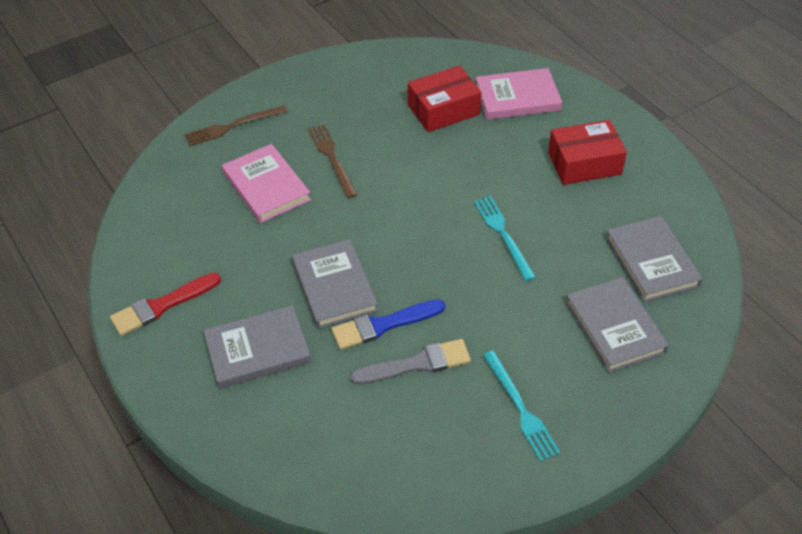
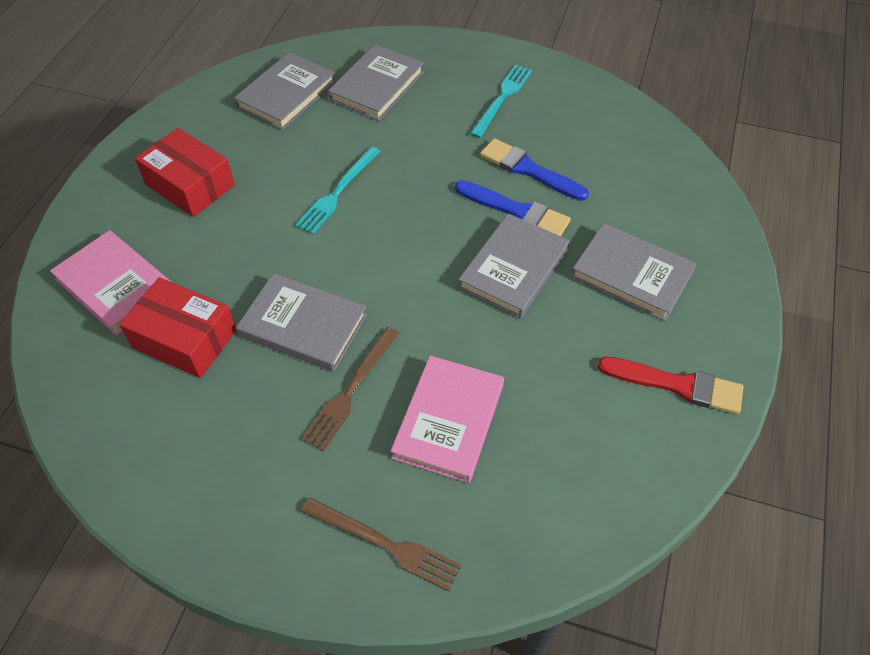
camera: 130 degrees left, 5 degrees up
grey brush [350,339,471,385] -> blue brush [480,138,589,201]
none -> grey book [236,273,367,372]

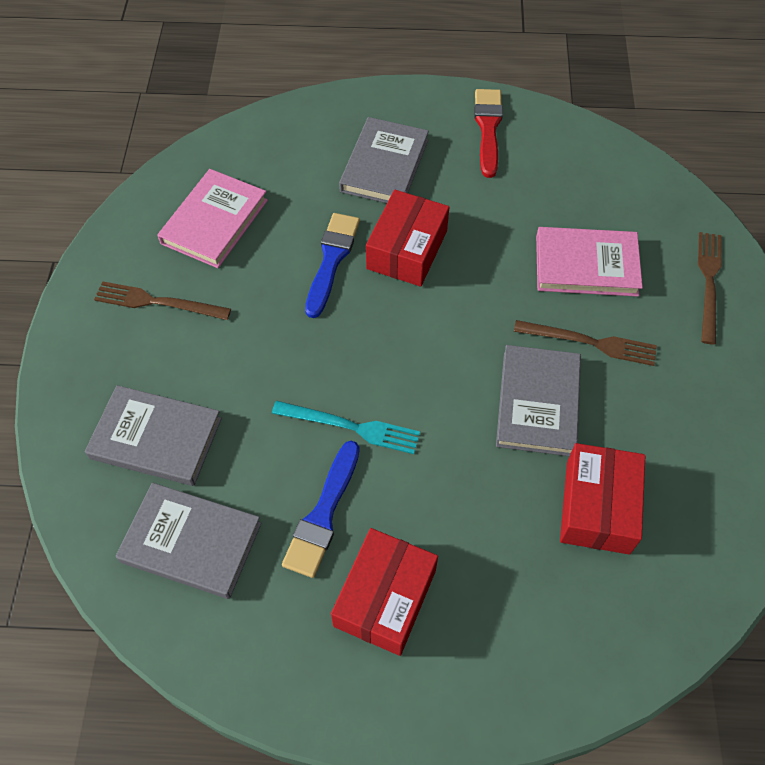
camera: 105 degrees left, 5 degrees up
pink book [50,230,171,336] -> pink book moved to [157,169,268,268]
grey book [458,213,569,319] -> red box [366,190,449,287]
turquoise fork [470,65,532,138] -> brown fork [94,281,231,320]
blue brush [480,138,589,201] -> blue brush moved to [282,441,360,578]

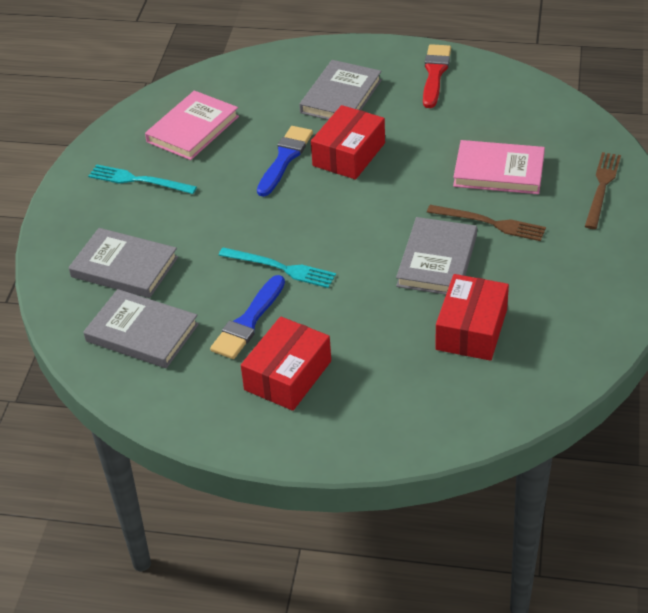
camera: 10 degrees right, 15 degrees down
brown fork [94,281,231,320] -> turquoise fork [88,164,197,194]

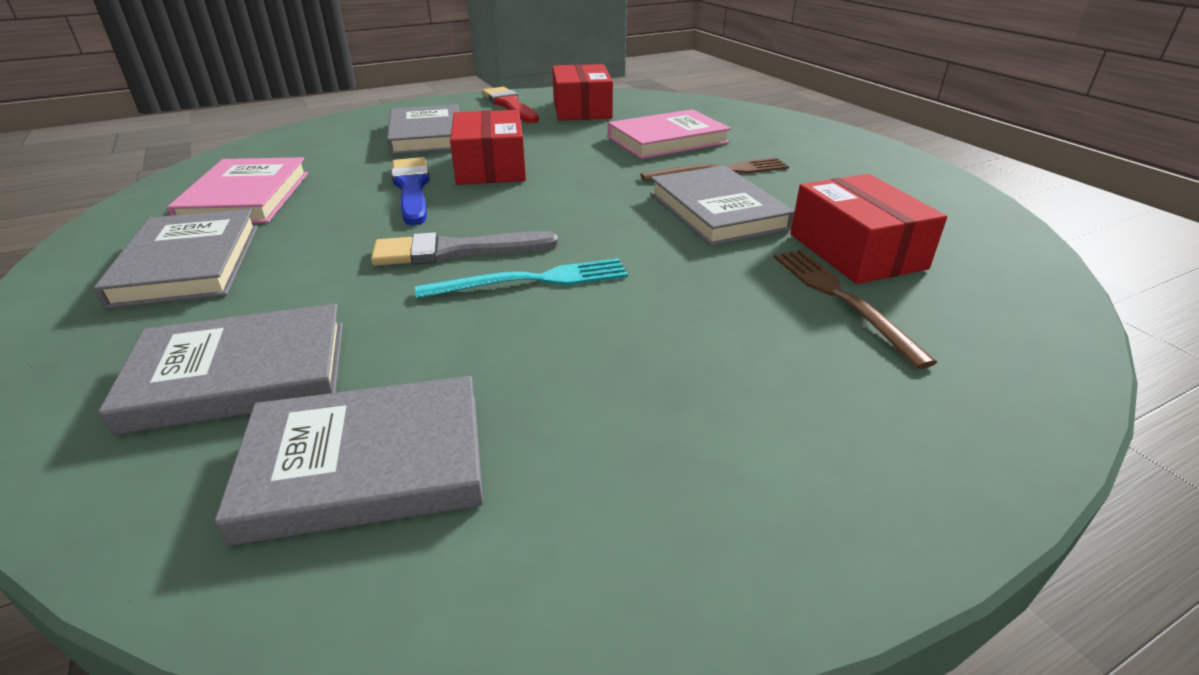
camera: 40 degrees left, 10 degrees down
turquoise fork [88,164,197,194] -> grey book [94,209,258,309]
blue brush [210,275,285,359] -> none
red box [241,316,331,411] -> red box moved to [552,64,613,121]
brown fork [585,152,621,229] -> brown fork moved to [774,250,937,369]
none -> grey brush [371,231,558,266]

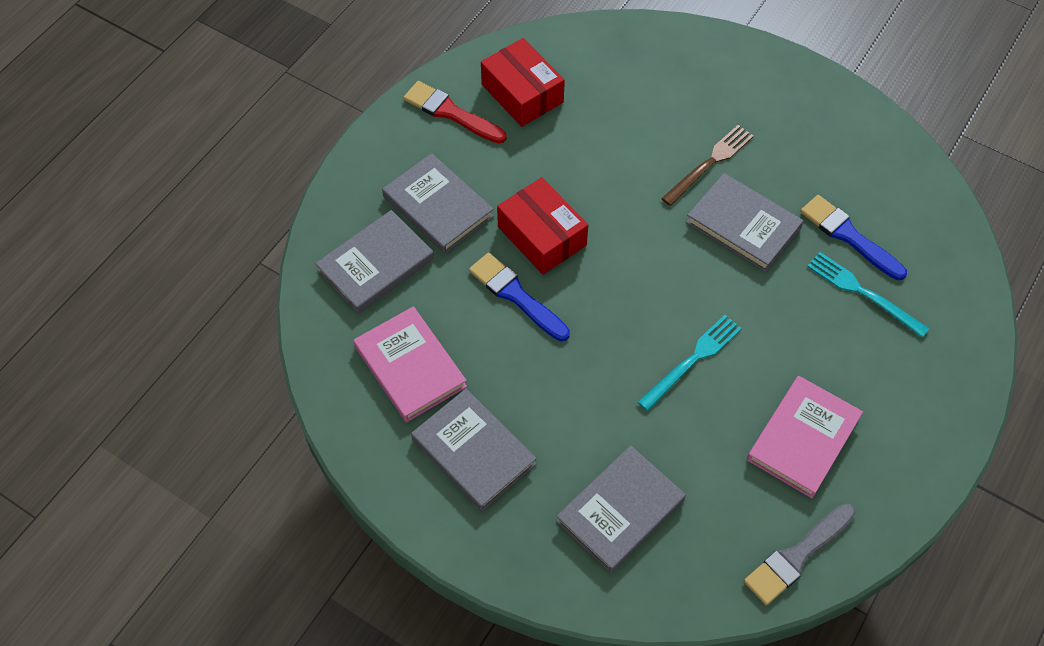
camera: 30 degrees left, 25 degrees up
grey book [215,376,483,545] -> grey book moved to [315,210,434,314]
grey brush [371,231,558,266] -> grey brush moved to [744,503,856,605]
pink book [608,109,731,159] -> pink book moved to [747,376,863,498]
brown fork [774,250,937,369] -> turquoise fork [807,252,929,338]
red box [791,174,947,284] -> blue brush [800,195,907,280]

